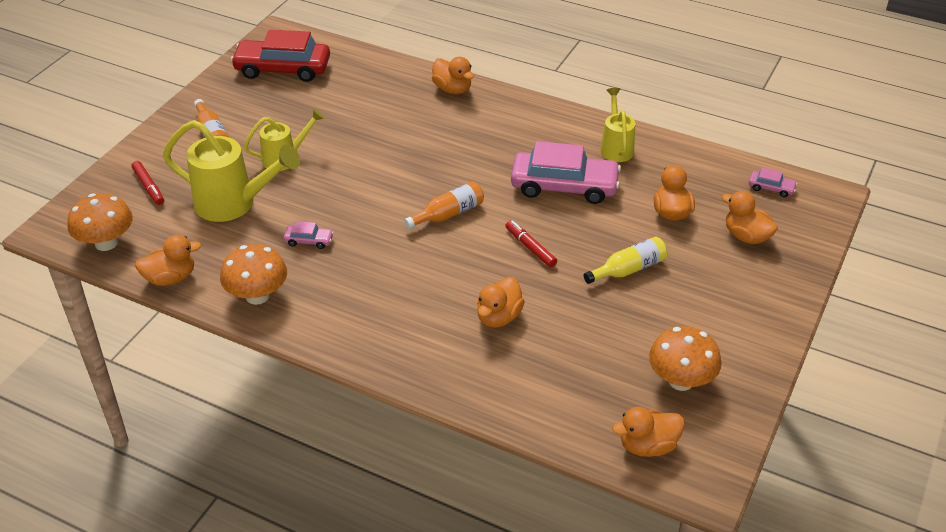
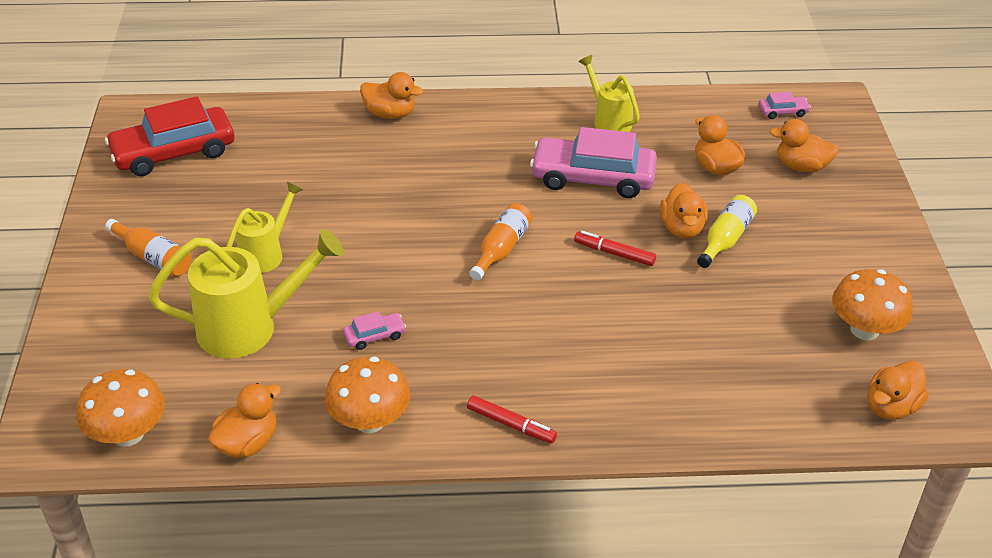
camera: 30 degrees left, 0 degrees up
red marker [131,161,164,205] -> red marker moved to [467,395,557,444]
orange duck [477,277,525,328] -> orange duck moved to [660,183,708,239]
pink car [511,141,621,204] -> pink car turned 150 degrees counterclockwise [530,127,657,198]

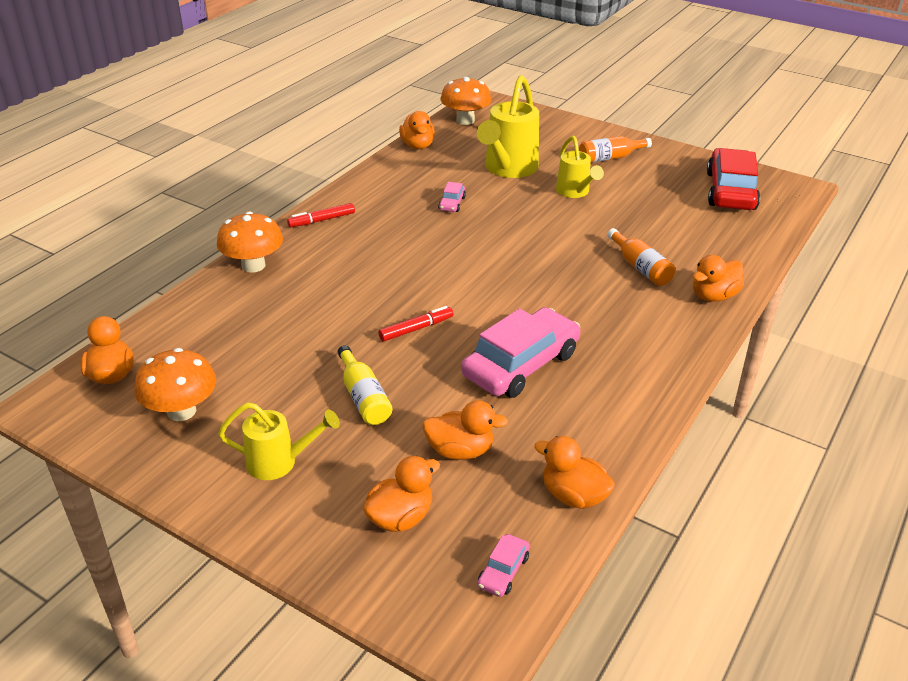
camera: 125 degrees right, 5 degrees down
orange mushroom [325,357,410,433] -> orange mushroom moved to [217,212,283,272]
orange bottle [469,203,532,280] -> orange bottle moved to [607,228,675,286]
yellow watering can [578,55,640,132] -> yellow watering can moved to [218,402,340,480]
orange duck [660,183,708,239] -> orange duck moved to [534,436,615,509]

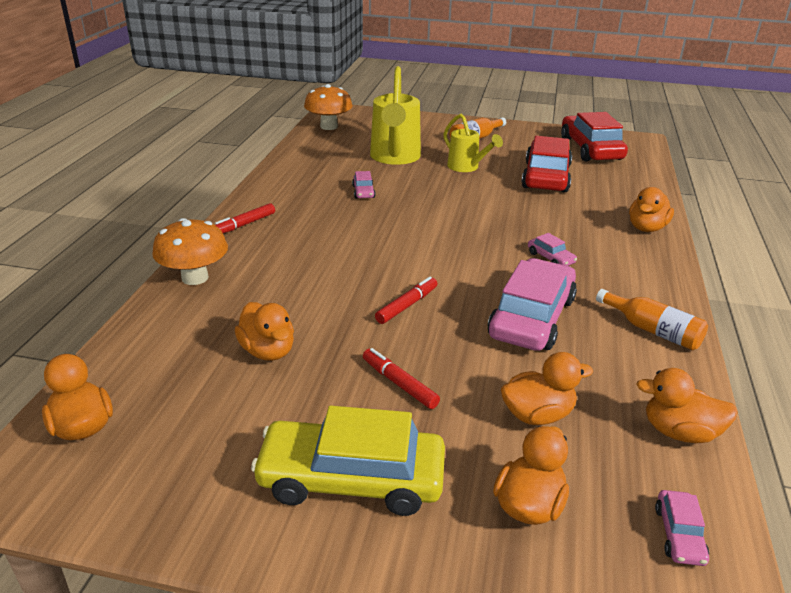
camera: 20 degrees left, 5 degrees down
orange mushroom [134,348,216,421] -> none
yellow watering can [218,402,340,480] -> yellow car [251,406,445,516]
yellow bottle [338,345,392,425] -> red marker [363,348,440,409]
orange duck [399,111,435,149] -> orange duck moved to [235,302,294,361]
orange bottle [607,228,675,286] -> orange bottle moved to [596,289,708,350]
none -> red car [521,136,572,192]
none -> pink car [528,233,577,266]

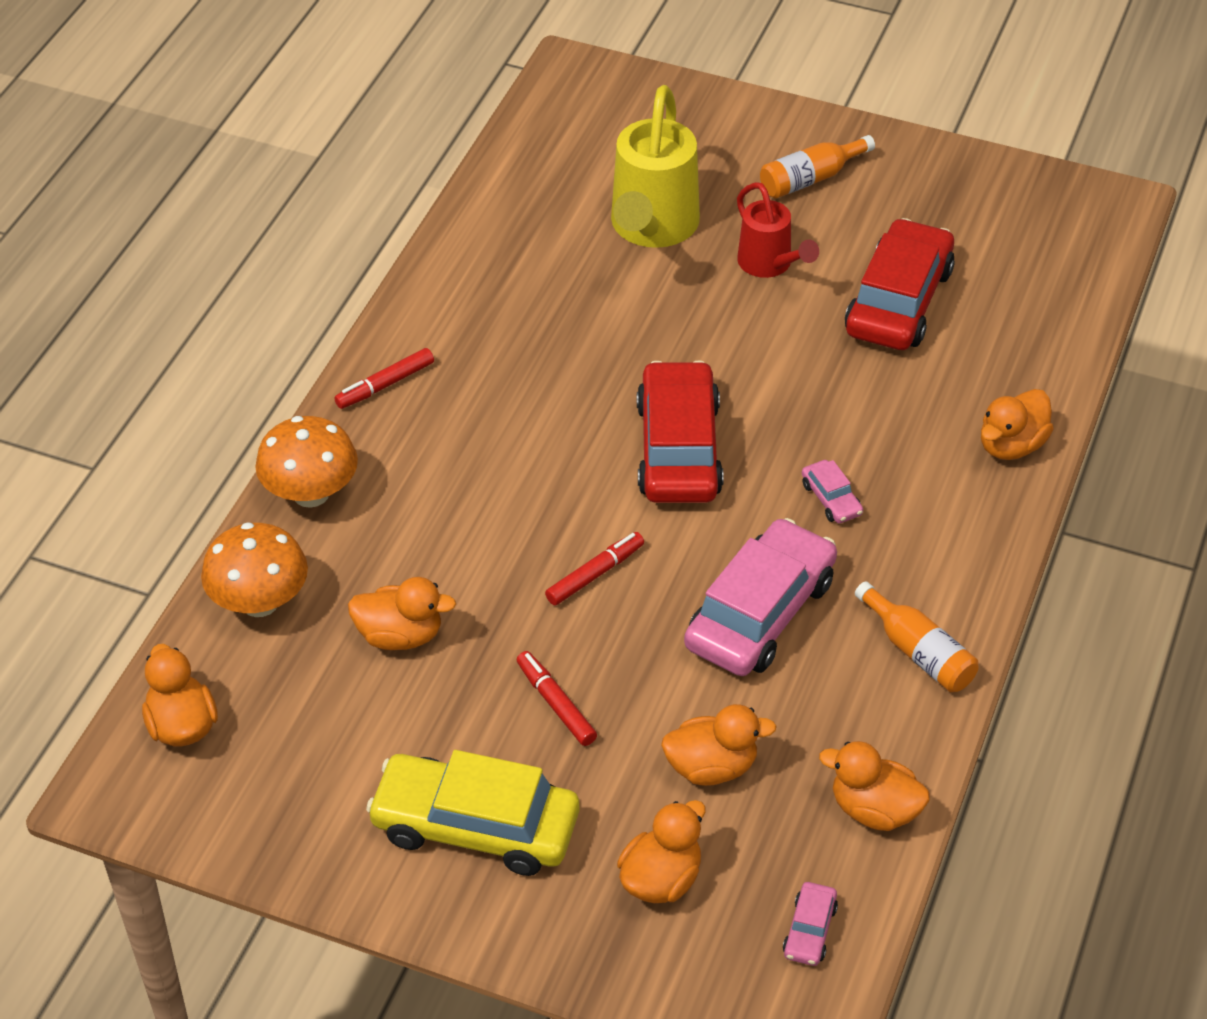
camera: 10 degrees right, 15 degrees up
orange duck [235,302,294,361] -> orange duck turned 60 degrees counterclockwise [348,577,456,650]
orange mushroom [304,84,353,130] -> orange mushroom moved to [201,522,308,617]
pink car [352,171,376,198] -> none
yellow watering can [443,114,503,172] -> red watering can [737,182,819,278]
red car [561,112,628,161] -> red car moved to [637,360,723,503]

